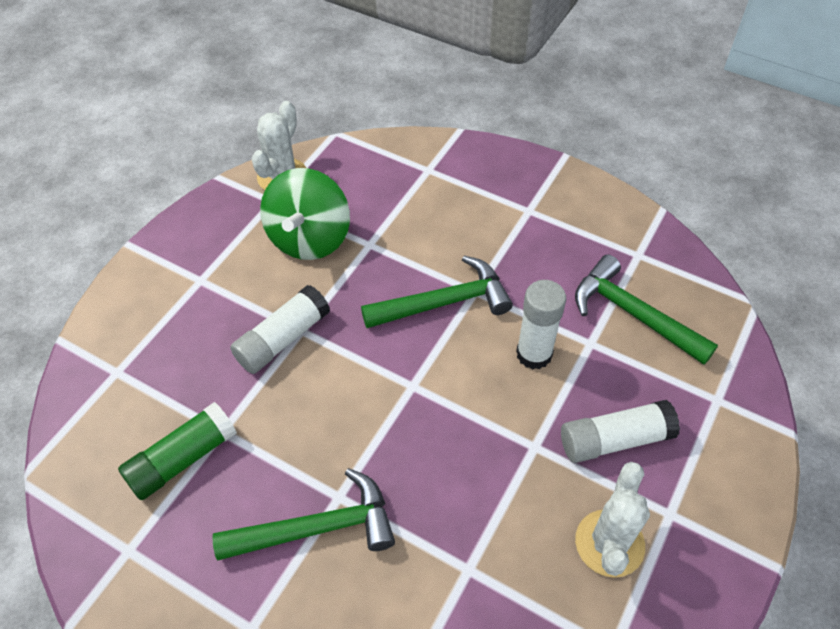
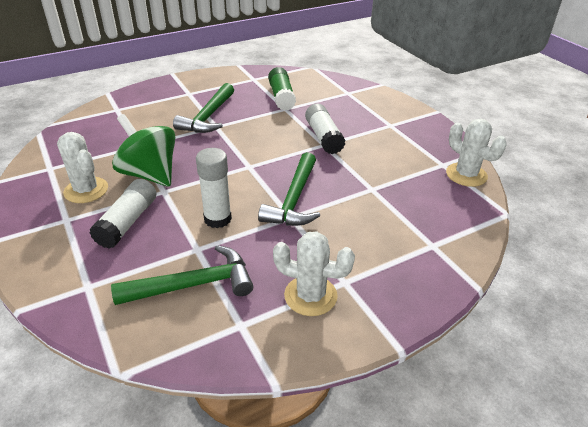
camera: 120 degrees right, 15 degrees down
green spinning top [260,168,350,260] -> green spinning top moved to [112,114,175,187]
none -> white cactus [273,231,355,316]

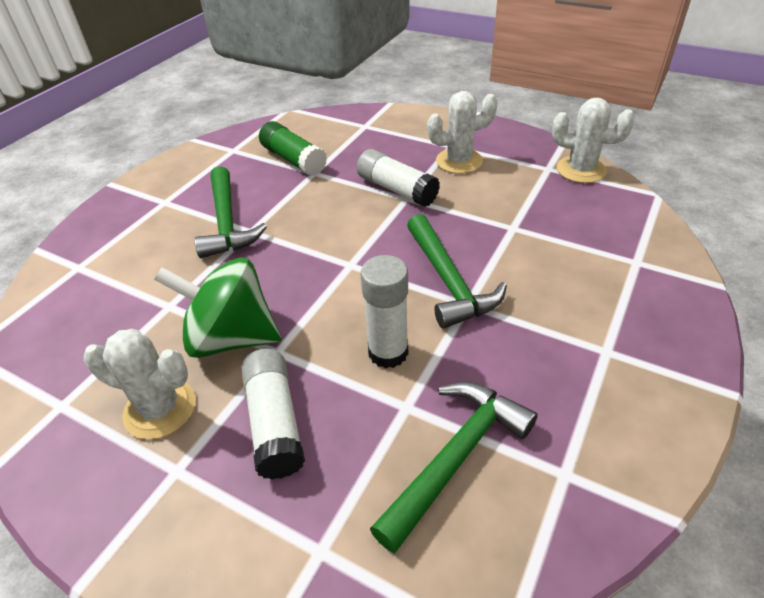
camera: 30 degrees left, 5 degrees up
white cactus [273,231,355,316] -> white cactus moved to [427,91,498,174]

